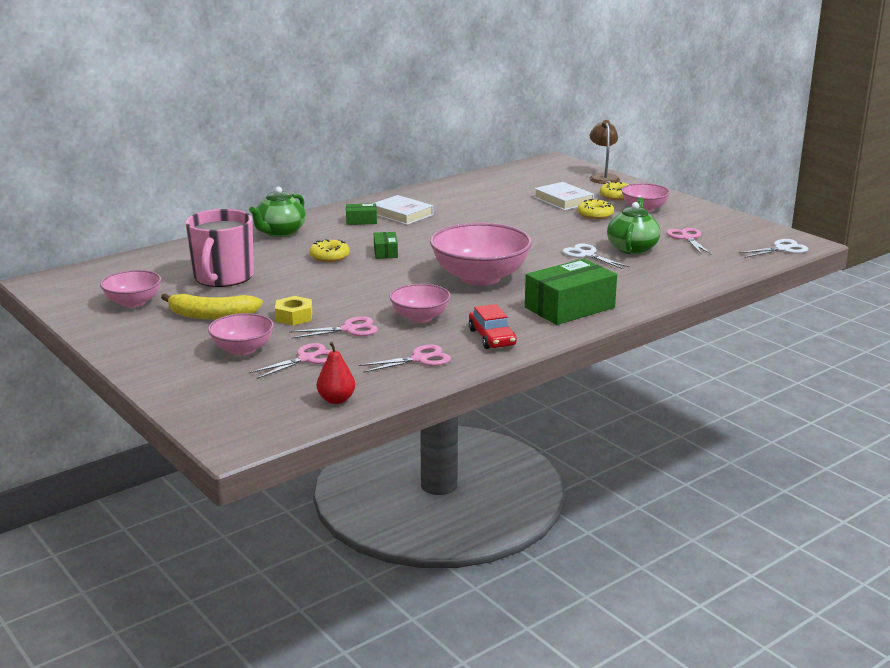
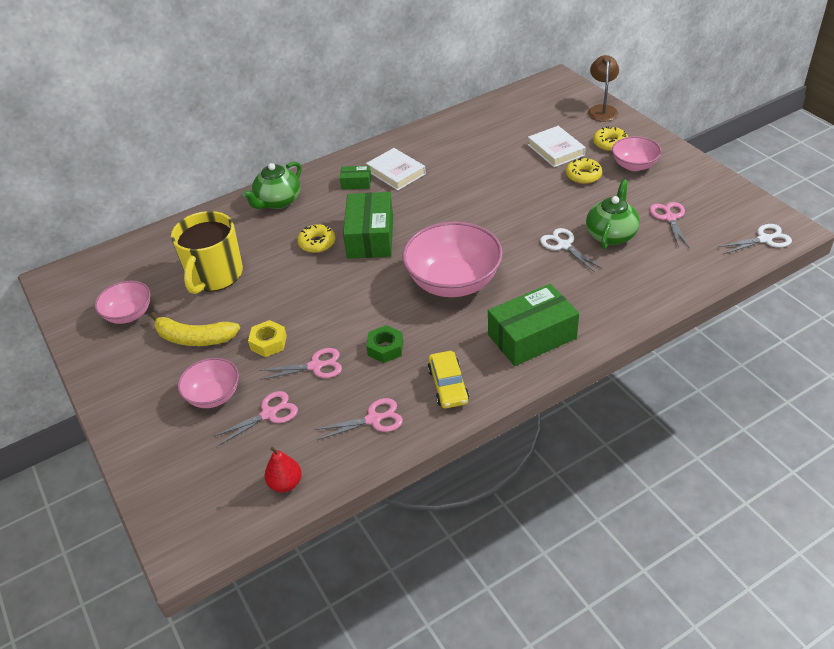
camera: 10 degrees right, 20 degrees up
pink mug [185,209,254,287] -> yellow mug [171,211,243,294]
green box [374,232,398,259] -> green box [343,192,393,259], size x2.07
pink bowl [389,284,451,323] -> green nut [366,325,403,363]
red car [469,304,517,349] -> yellow car [428,351,469,408]

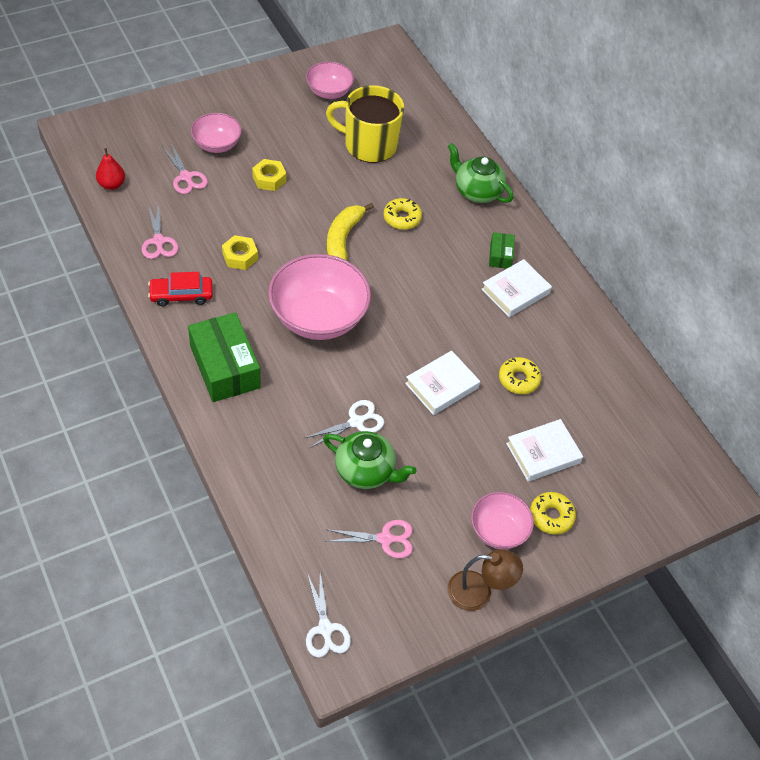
camera: 85 degrees right, 10 degrees up
yellow banana [150,312,240,346] -> yellow banana moved to [327,203,374,260]
pink scissors [260,348,342,380] -> none
green box [343,192,393,259] -> none
green nut [366,325,403,363] -> yellow nut [222,235,258,270]
yellow car [428,351,469,408] -> red car [148,272,213,306]
yellow donut [566,157,602,184] -> yellow donut moved to [499,357,541,394]
brown lamp [588,55,619,122] -> brown lamp moved to [447,549,523,611]
none -> white book [405,351,480,415]

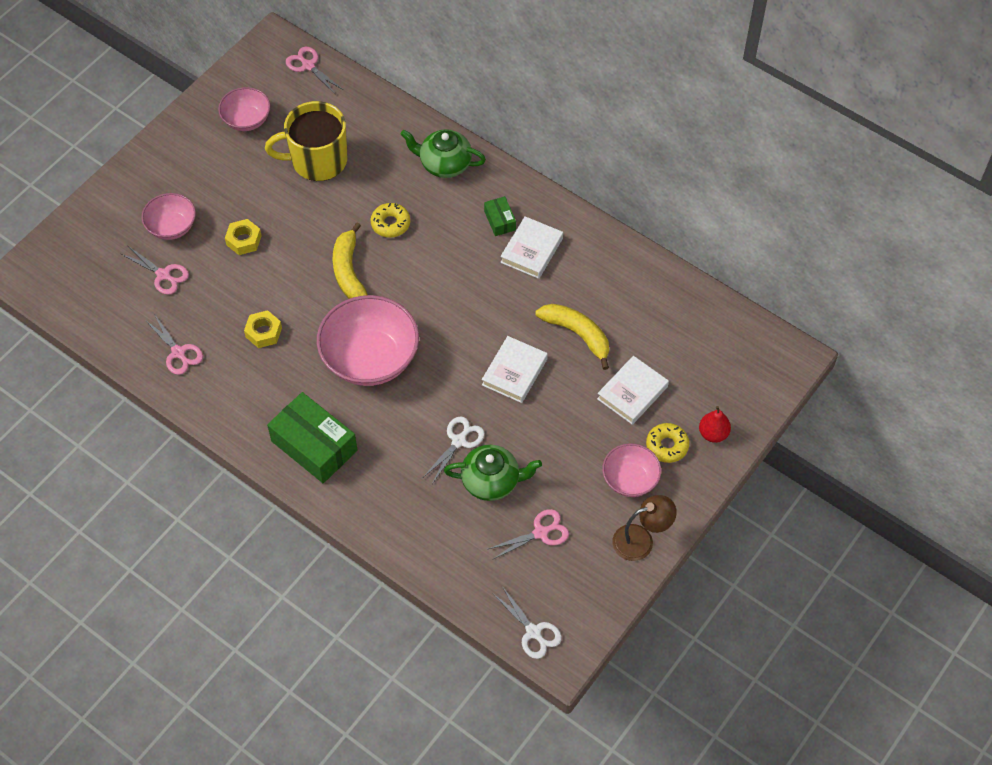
camera: 20 degrees left, 5 degrees up
red pear [96,148,125,190] -> red pear moved to [699,406,731,443]
red car [148,272,213,306] -> none
yellow donut [499,357,541,394] -> yellow banana [535,304,609,370]
none -> pink scissors [286,47,343,95]

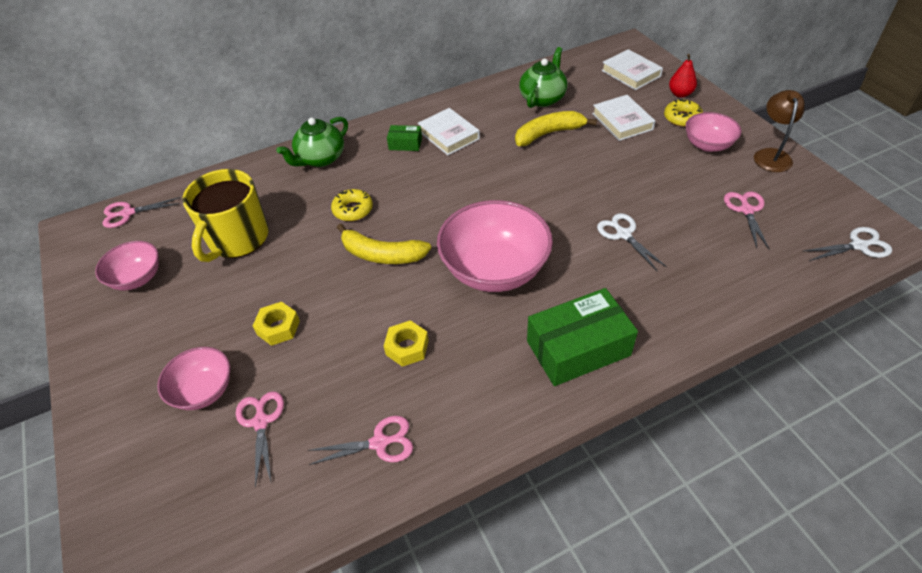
camera: 60 degrees left, 10 degrees down
pink scissors [121,246,189,295] -> pink scissors turned 75 degrees counterclockwise [236,391,284,488]
green teapot [444,445,542,501] -> green teapot moved to [519,47,568,108]
white book [482,336,548,403] -> white book moved to [601,49,663,90]

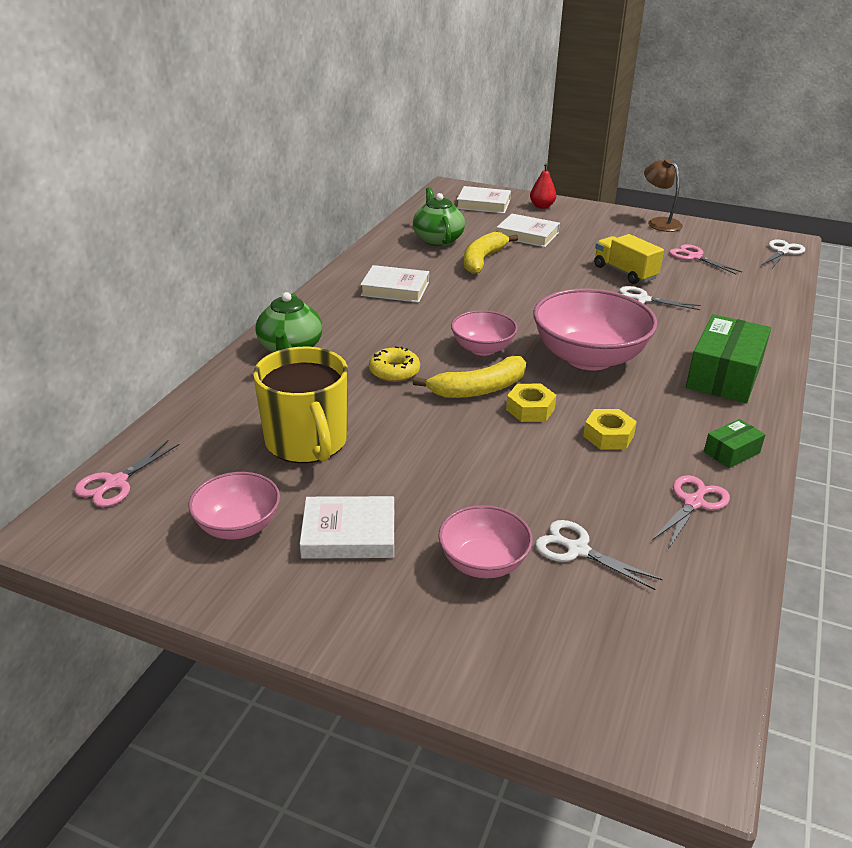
camera: 45 degrees left, 15 degrees down
pink scissors [236,391,284,488] -> white scissors [535,520,663,590]
yellow nut [253,302,300,346] -> yellow nut moved to [506,384,556,422]
green box [387,125,422,151] -> green box moved to [704,419,766,468]
yellow donut [664,99,703,127] -> none
pink bowl [685,112,741,152] -> pink bowl moved to [451,310,518,356]
none -> white book [300,496,394,559]
none -> yellow truck [594,234,664,284]

